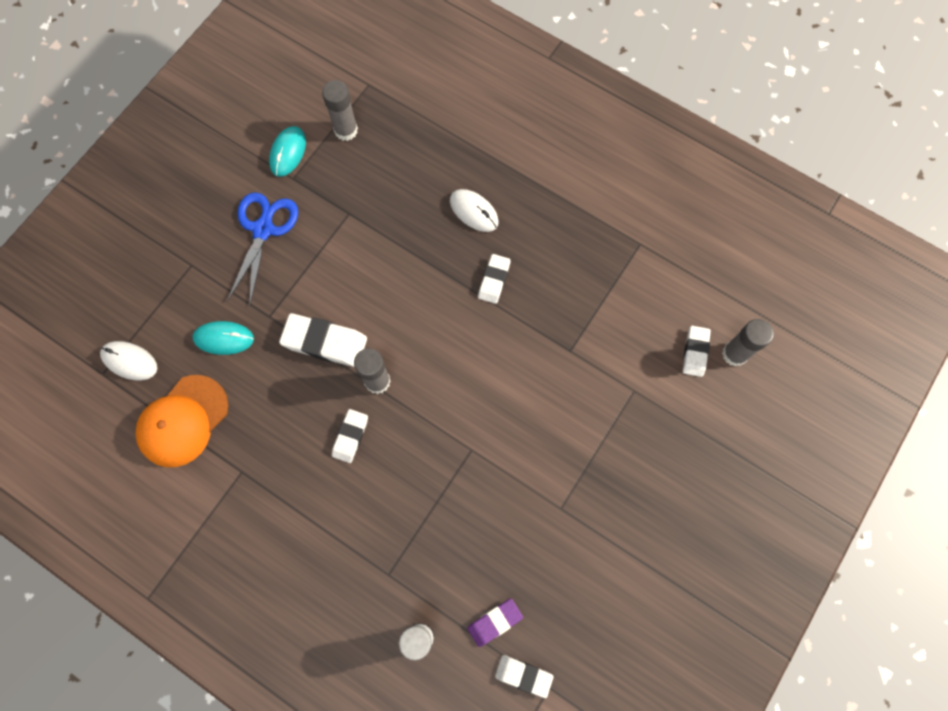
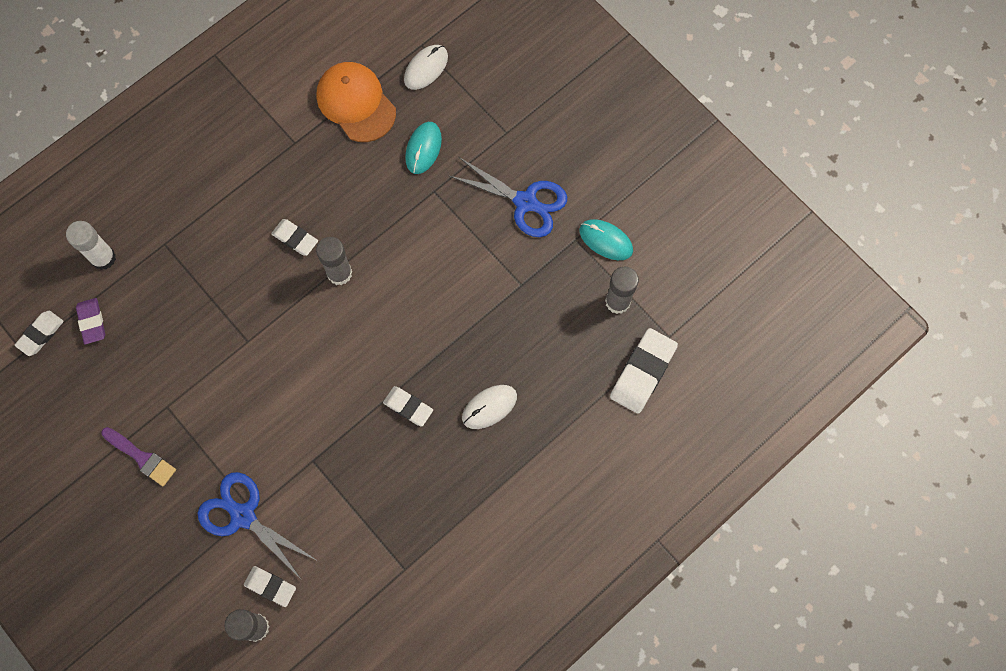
camera: 105 degrees right, 0 degrees up
white eraser [279,313,367,367] -> white eraser moved to [610,328,678,414]
none -> purple brush [101,427,176,486]
none -> blue scissors [198,472,316,580]

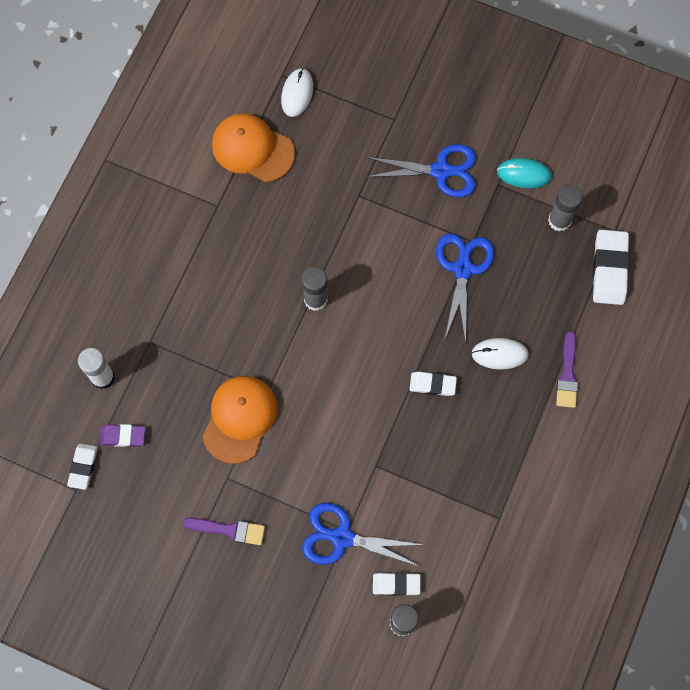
camera: 25 degrees left, 0 degrees up
purple eraser [76,298,105,344] -> purple eraser turned 45 degrees counterclockwise [99,424,145,447]
white eraser [271,219,318,256] -> none
turquoise mouse [405,122,442,174] -> none
white mouse [462,385,517,429] -> white mouse turned 60 degrees clockwise [471,338,529,370]
none -> orange cap [203,376,277,464]
none -> blue scissors [436,234,494,343]
none -> purple brush [556,331,578,408]

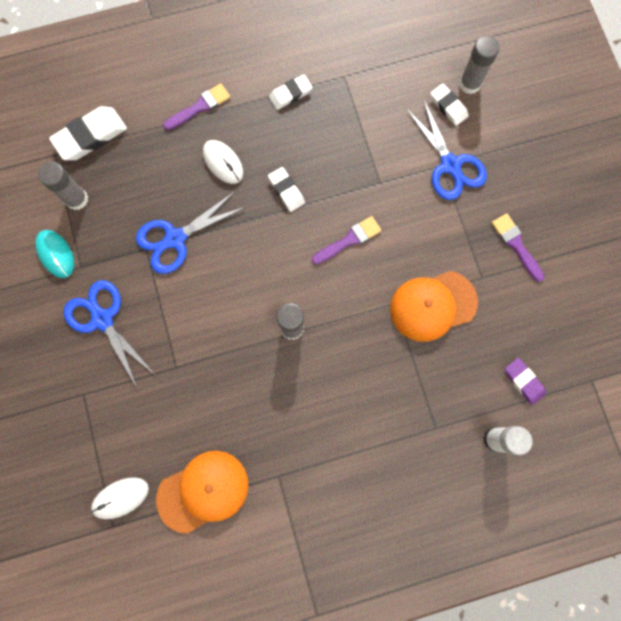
camera: 130 degrees left, 5 degrees up
white eraser [67,443,98,490] -> white eraser moved to [269,74,313,110]
orange cap [212,113,295,182] -> orange cap turned 105 degrees counterclockwise [156,451,248,534]
none -> purple brush [312,216,381,265]

